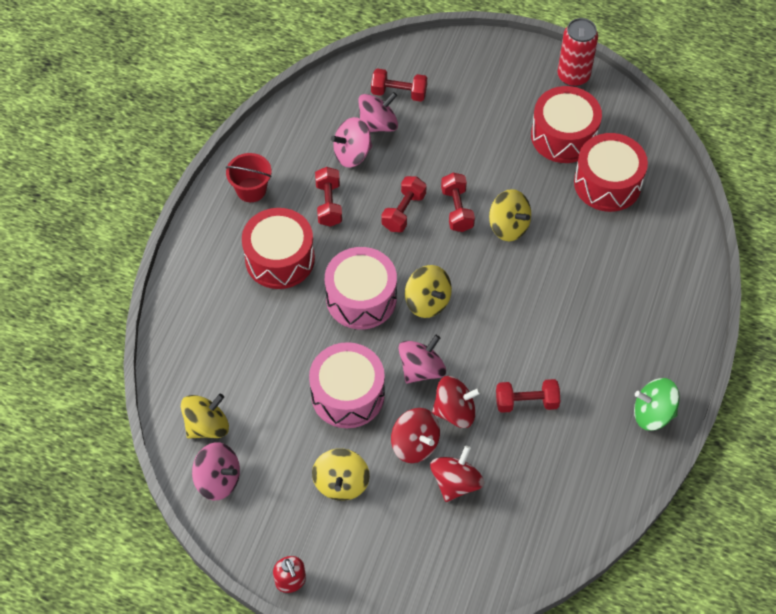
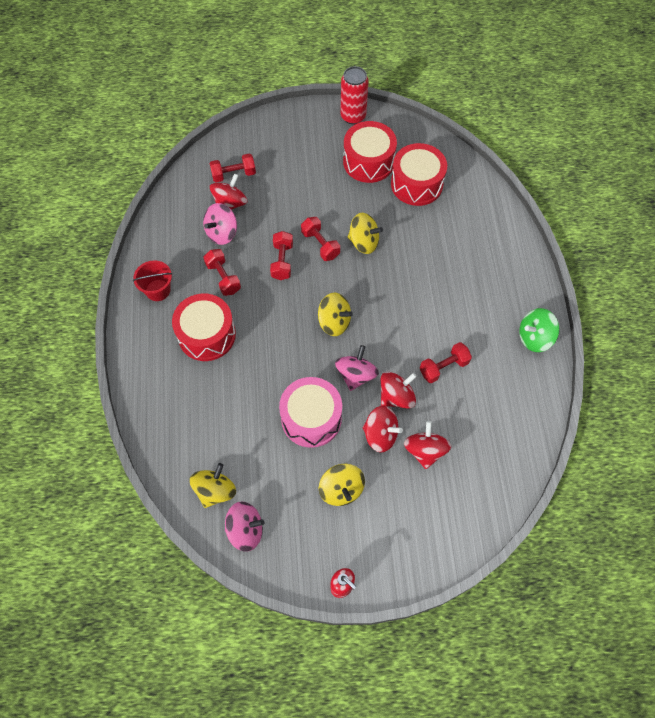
camera: 25 degrees left, 5 degrees up
pink drum [325,247,397,329] -> none
pink spinning top [358,92,398,132] -> red spinning top [210,174,247,210]

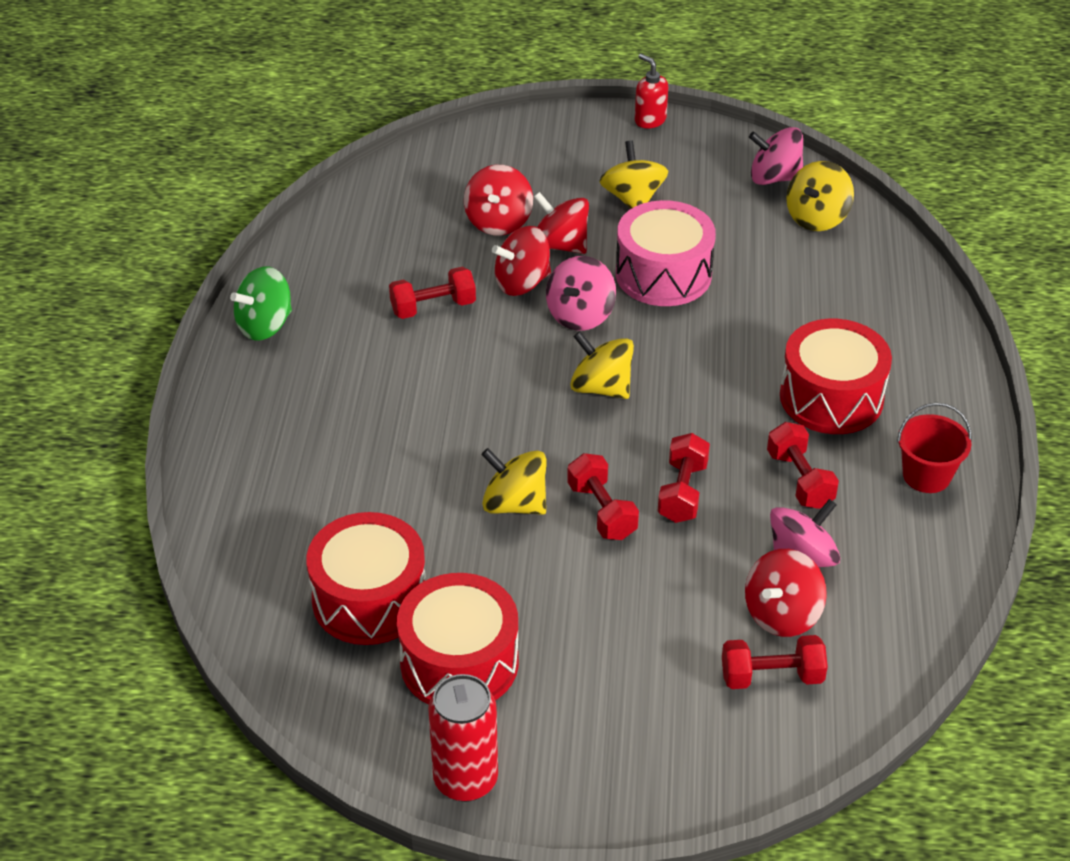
camera: 170 degrees left, 20 degrees down
green spinning top [519,308,559,352] -> green spinning top turned 150 degrees clockwise [230,266,292,340]

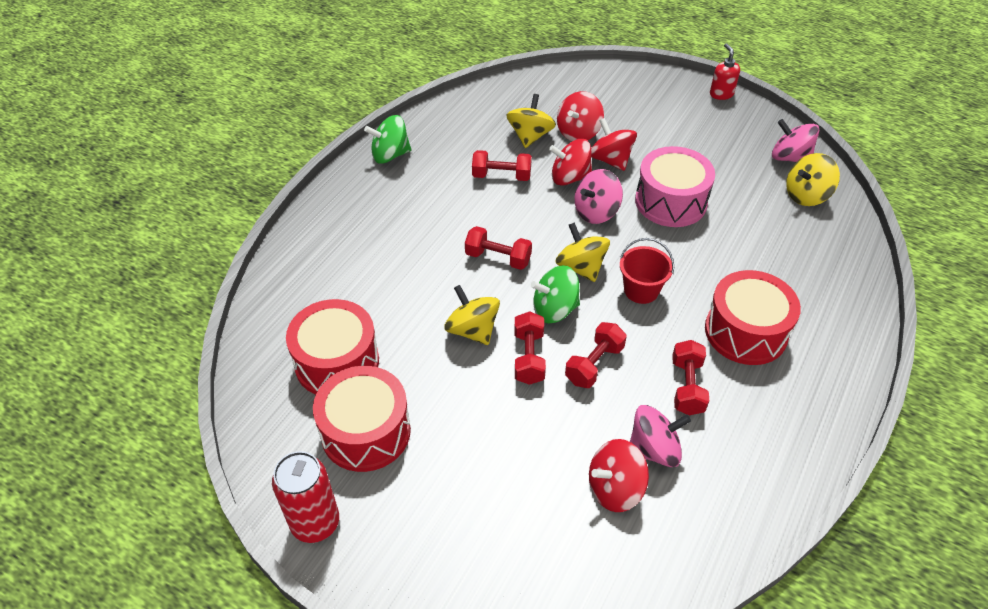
camera: 25 degrees right, 5 degrees up
yellow spinning top [599,140,668,209] -> yellow spinning top moved to [507,94,556,148]
red dumbbell [722,635,828,689] -> red dumbbell moved to [465,226,532,270]
red bucket [897,403,972,493] -> red bucket moved to [620,238,674,304]
none -> green spinning top [531,265,580,324]

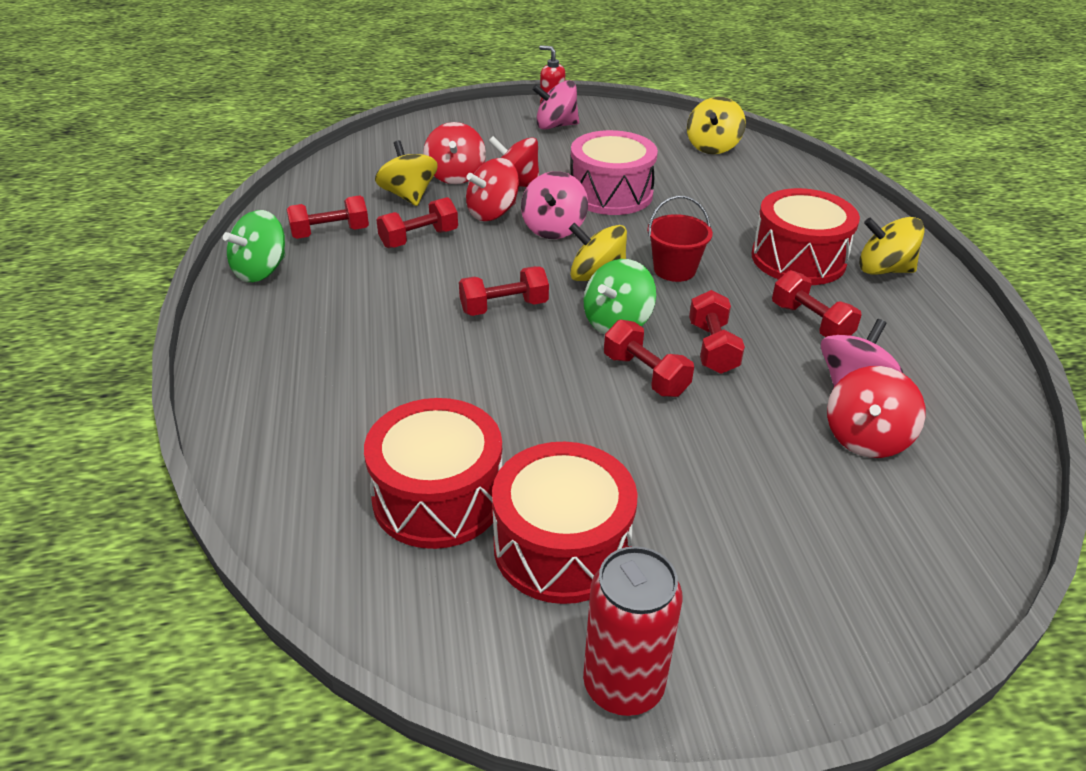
camera: 40 degrees left, 10 degrees down
yellow spinning top [444,285,500,345] -> yellow spinning top moved to [859,217,924,275]
pink spinning top [772,119,819,162] -> pink spinning top moved to [532,80,579,130]
none -> red dumbbell [286,195,369,239]

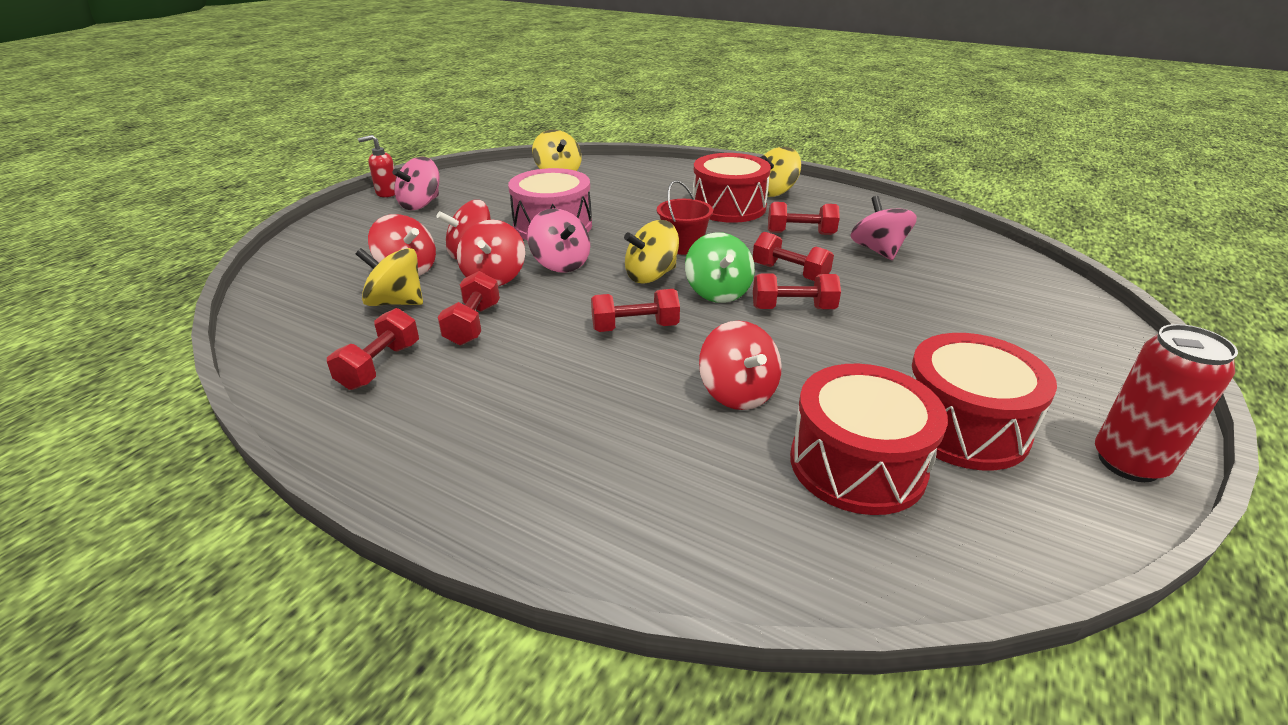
camera: 50 degrees left, 5 degrees down
green spinning top [223,210,285,282] -> none
red dumbbell [459,266,549,316] -> red dumbbell turned 60 degrees clockwise [591,289,680,332]
red spinning top [827,366,926,458] -> red spinning top moved to [699,321,782,410]

